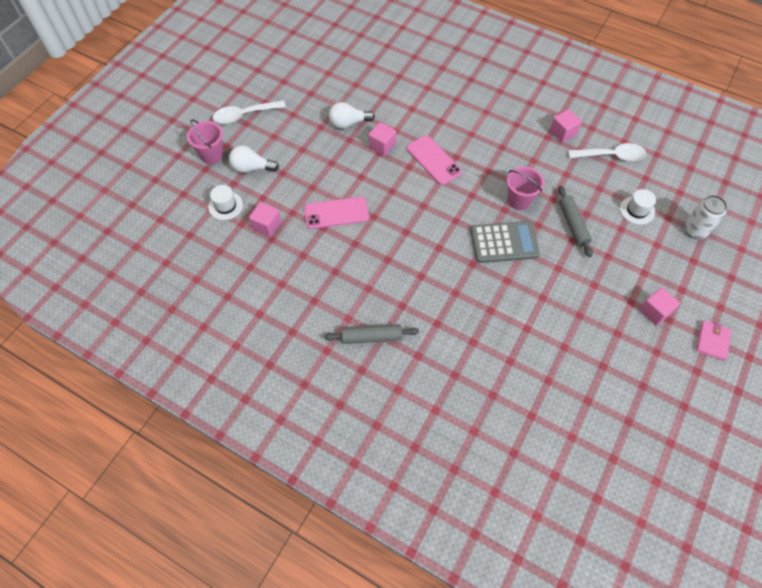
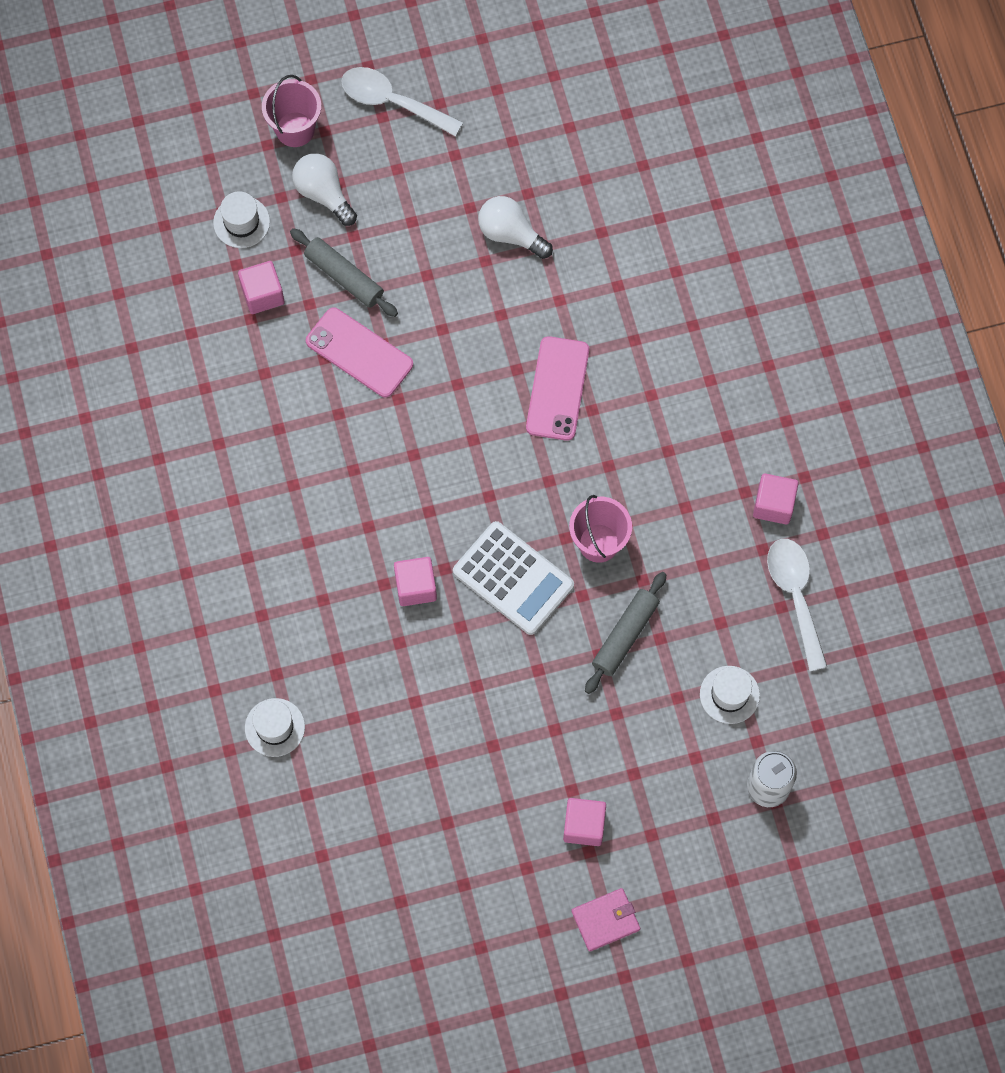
camera: 45 degrees right, 10 degrees up
grey rolling pin [324,324,419,344] -> grey rolling pin moved to [290,228,398,317]
pink cube [369,122,396,156] -> pink cube moved to [394,557,437,606]
grey calculator [470,221,540,263] -> white calculator [453,521,574,635]
white spoon [568,143,646,161] -> white spoon turned 150 degrees counterclockwise [767,539,827,672]
none -> white hat [245,698,305,757]

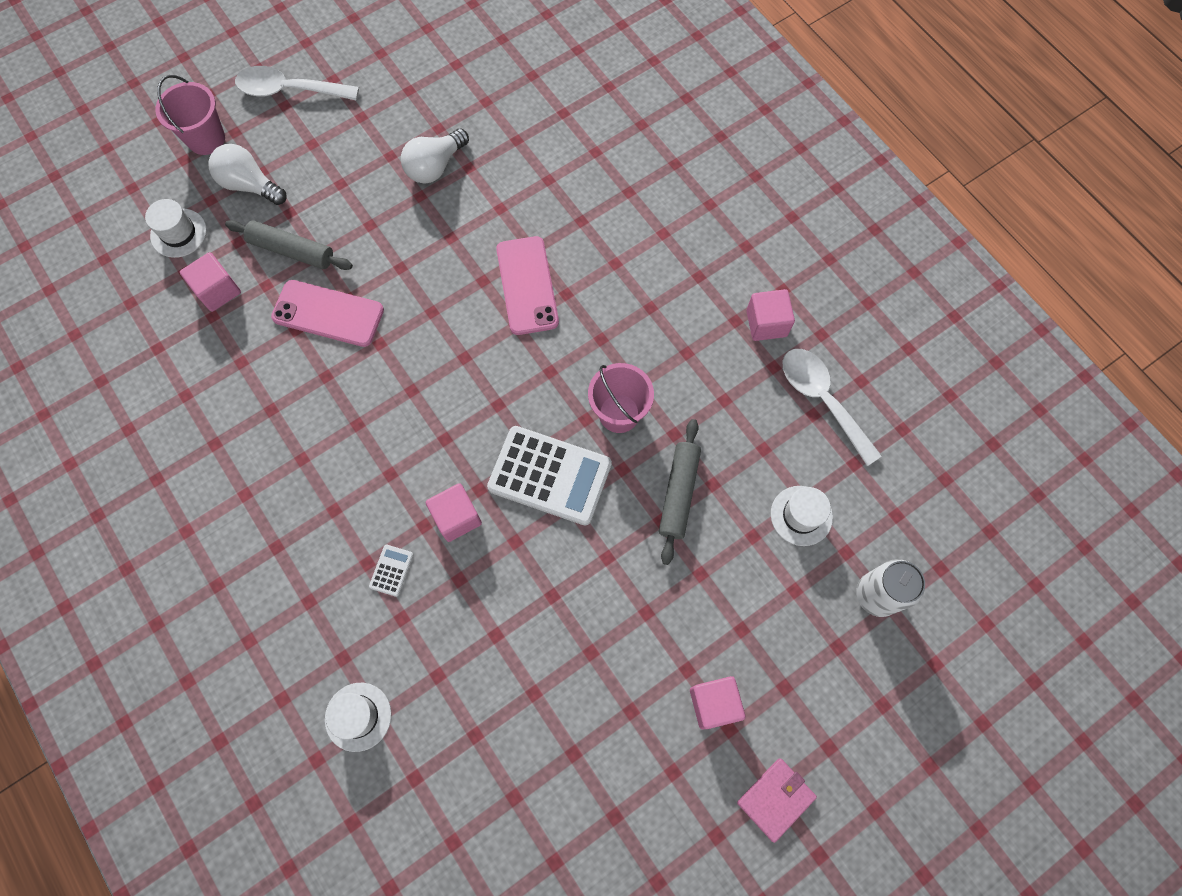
camera: 20 degrees left, 0 degrees up
white light bulb [478,196,553,259] -> white light bulb turned 60 degrees counterclockwise [401,128,469,184]
none -> white calculator [369,545,413,597]

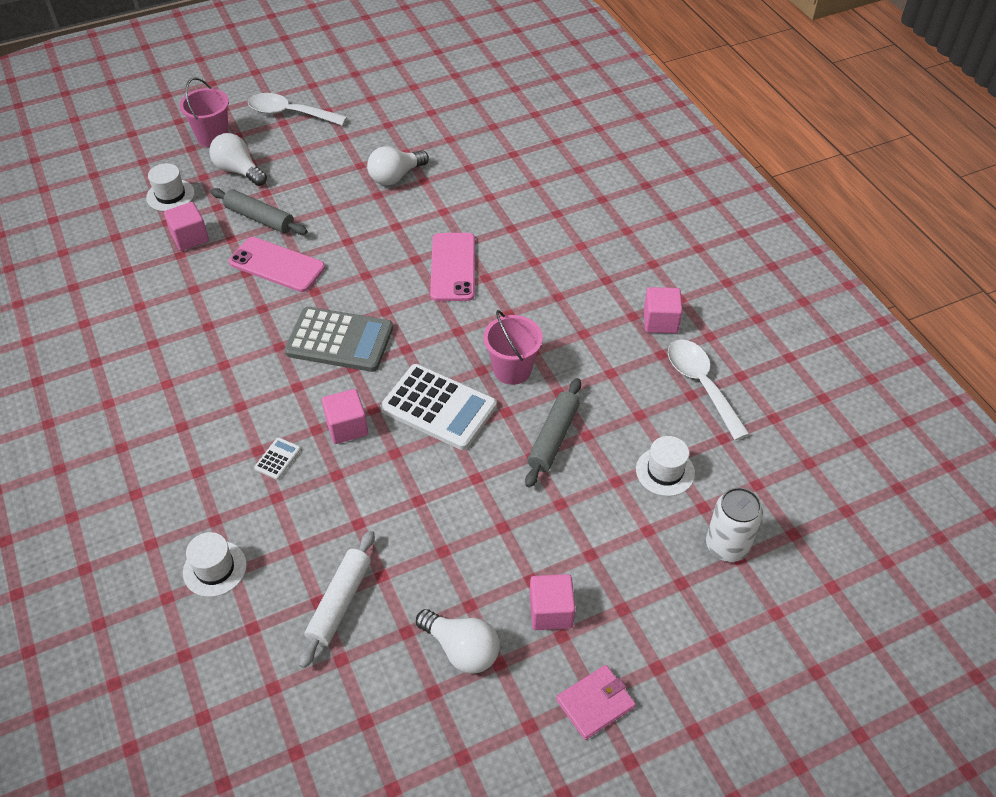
camera: 10 degrees right, 20 degrees down
none -> grey calculator [284,307,393,372]
none -> white rolling pin [299,530,375,668]
none -> white light bulb [416,609,499,674]

